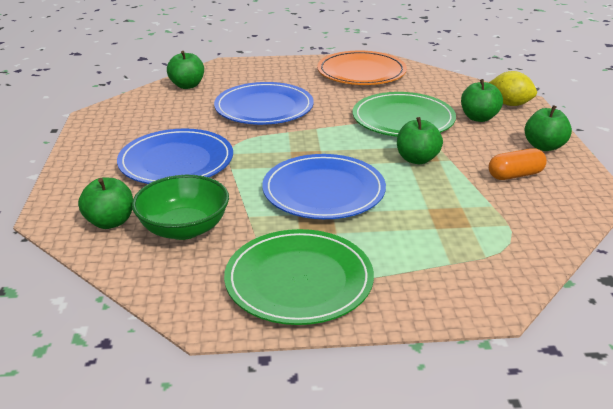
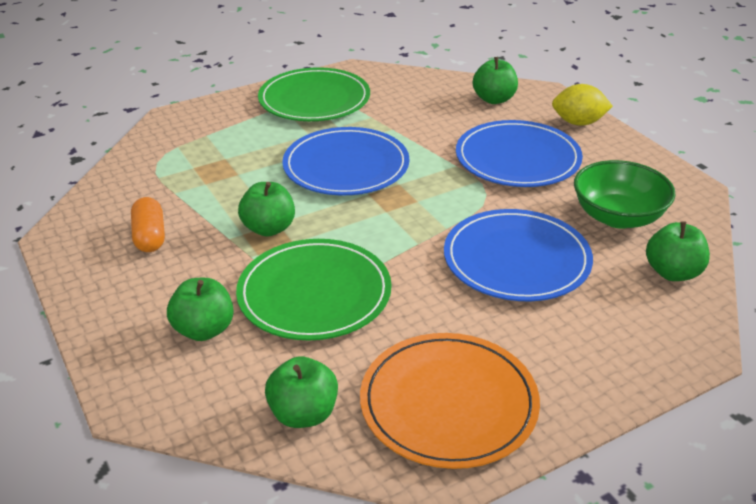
camera: 155 degrees right, 5 degrees up
green bowl [132,175,229,240] -> green bowl moved to [574,160,676,229]
yellow lemon [489,71,537,106] -> yellow lemon moved to [552,84,613,126]
orange capsule [489,148,547,180] -> orange capsule turned 60 degrees counterclockwise [131,197,165,252]
green apple [524,105,572,151] -> green apple moved to [265,356,338,428]

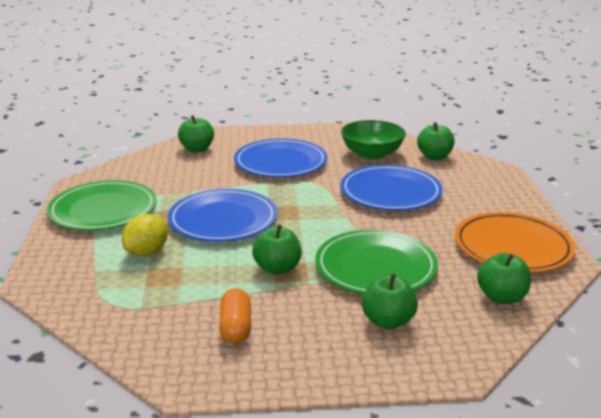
camera: 65 degrees left, 10 degrees down
orange capsule [131,197,165,252] -> orange capsule turned 75 degrees clockwise [219,288,251,344]
yellow lemon [552,84,613,126] -> yellow lemon moved to [122,214,168,256]

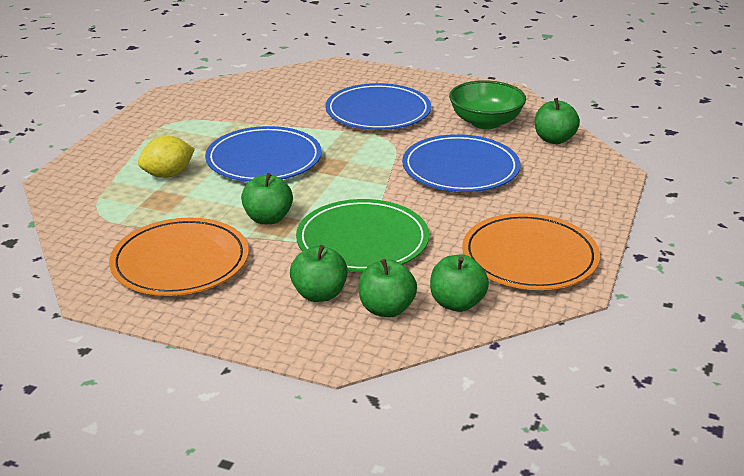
camera: 25 degrees right, 5 degrees up
green plate [47,180,157,231] -> none
green apple [178,115,214,152] -> green apple moved to [358,259,417,317]
orange capsule [219,288,251,344] -> orange plate [109,218,249,296]

